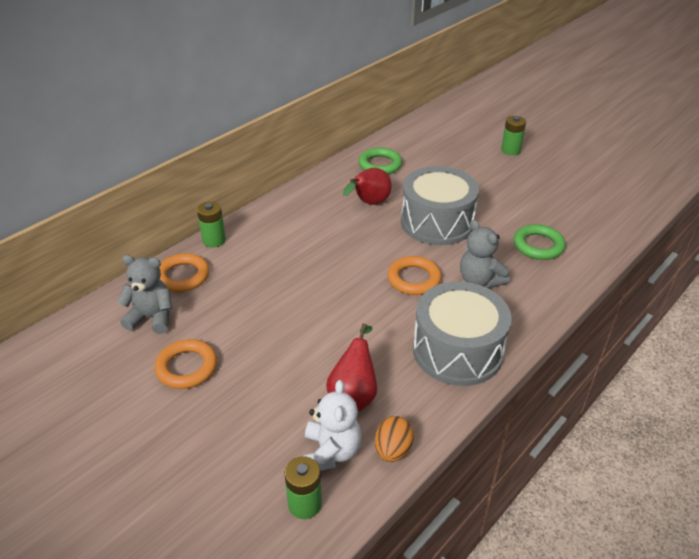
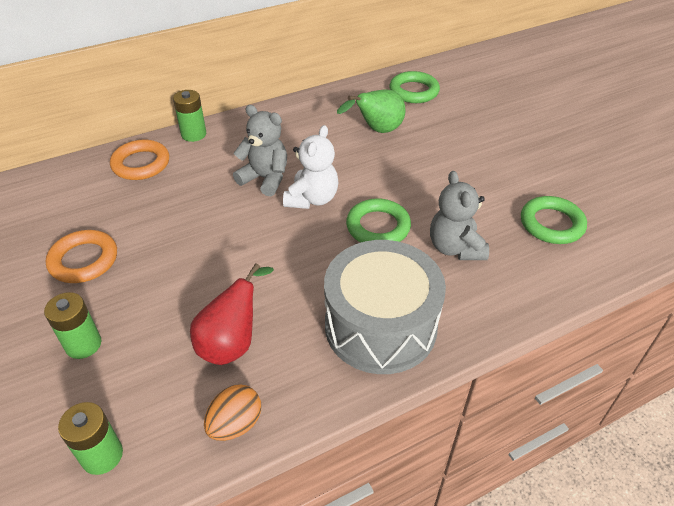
camera: 20 degrees right, 5 degrees up
grey teddy bear [117,255,172,334] -> grey teddy bear moved to [233,105,287,196]
white teddy bear [303,380,362,471] -> white teddy bear moved to [283,125,338,209]
red pear [343,168,392,205] -> green pear [337,89,405,133]
orange ring [387,256,441,295] -> green ring [346,198,411,242]
grey drum [401,166,479,245] -> none
green battery [501,116,526,155] -> green battery moved to [44,292,102,359]

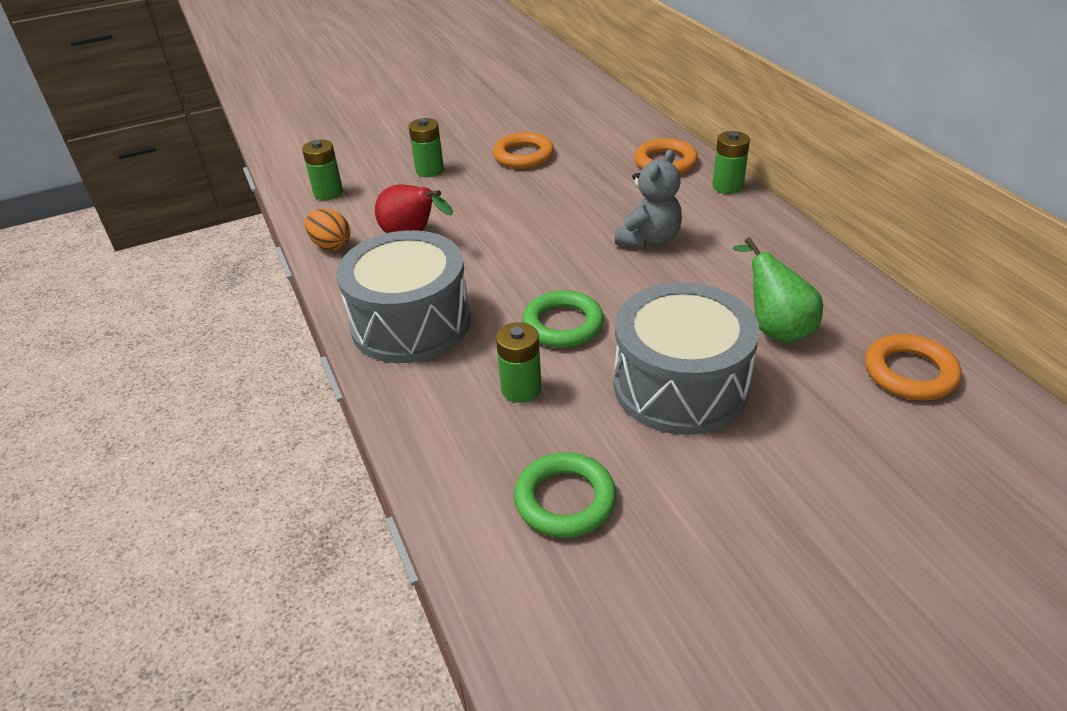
camera: 95 degrees right, 5 degrees down
white teddy bear [283,125,338,209] -> none
green ring [389,71,440,103] -> orange ring [865,334,961,400]
grey teddy bear [430,171,489,260] -> green battery [496,322,541,403]
none -> grey drum [614,282,760,435]

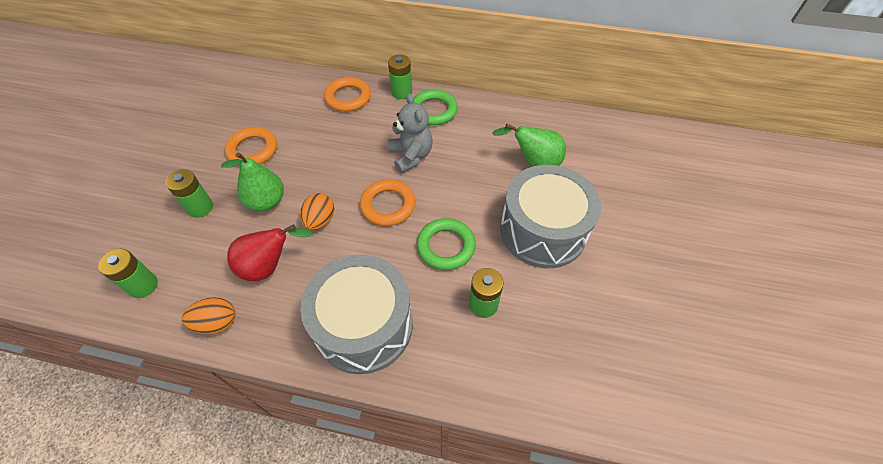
camera: 55 degrees left, 15 degrees up
green ring [514,452,617,538] -> green ring moved to [414,89,458,125]
orange ring [865,334,961,400] -> orange ring moved to [360,179,416,226]
none -> green pear [221,153,284,211]
none -> orange egg [300,193,334,231]

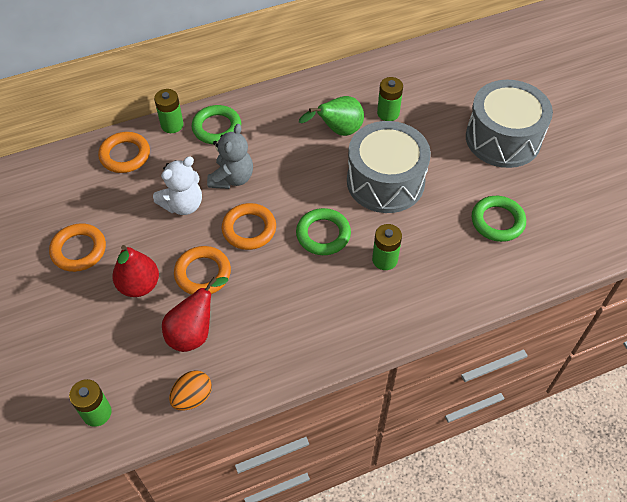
camera: 35 degrees left, 0 degrees up
green battery [166,169,213,218] -> green battery moved to [377,77,403,121]
green pear [221,153,284,211] -> red pear [112,245,159,297]
orange egg [300,193,334,231] -> orange ring [174,246,231,295]
grey drum [300,254,413,374] -> grey drum moved to [466,80,553,168]
grey teddy bear [388,93,433,173] -> grey teddy bear turned 75 degrees clockwise [207,124,253,189]
none -> white teddy bear [153,157,202,215]
none -> green ring [472,196,526,242]

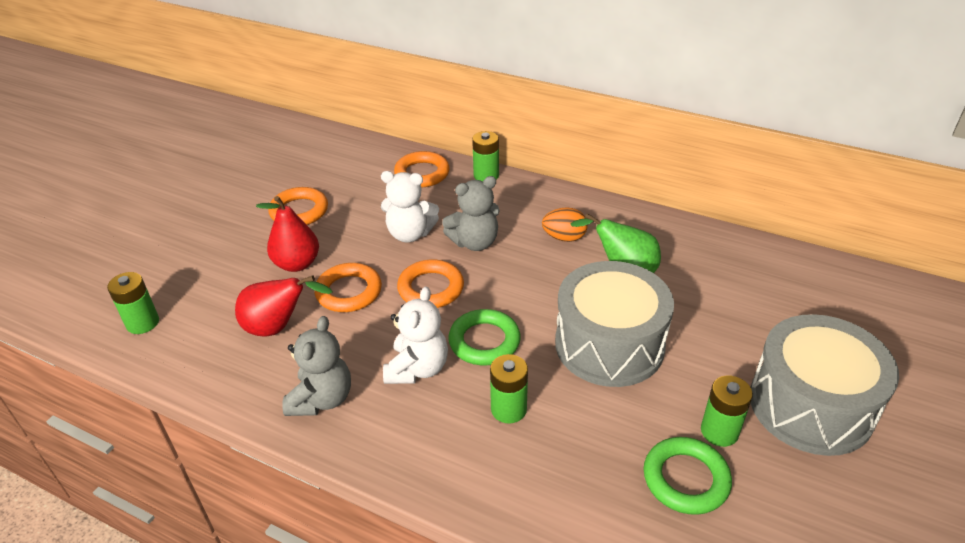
camera: 50 degrees right, 15 degrees down
orange egg [169,370,212,411] -> orange egg moved to [542,207,588,242]
green ring [192,105,241,144] -> none
green battery [377,77,403,121] -> green battery moved to [701,375,753,447]
none -> grey teddy bear [282,316,351,416]
none -> white teddy bear [383,286,448,384]

